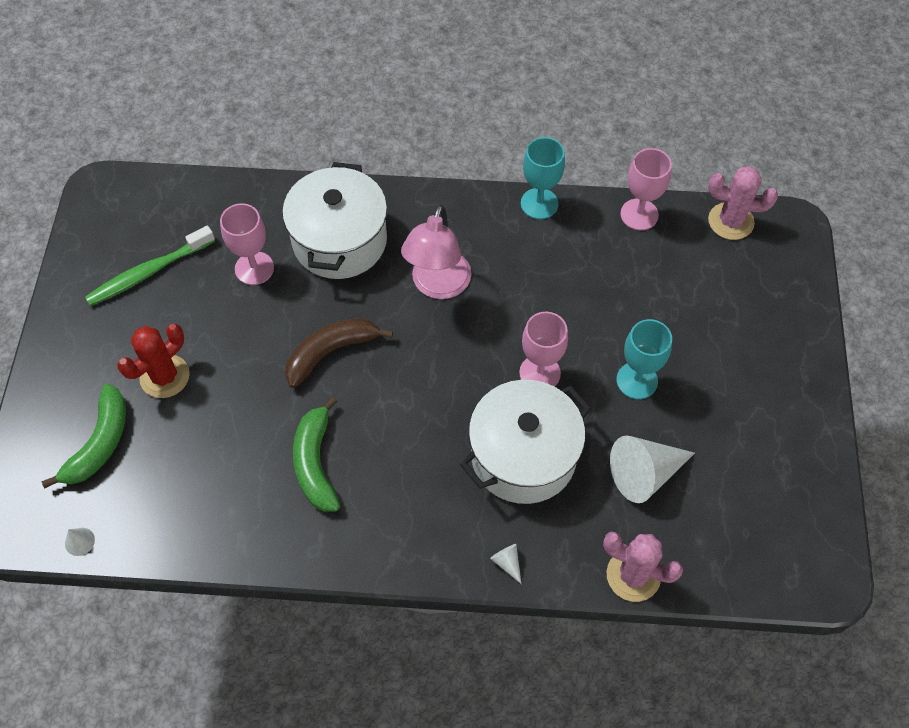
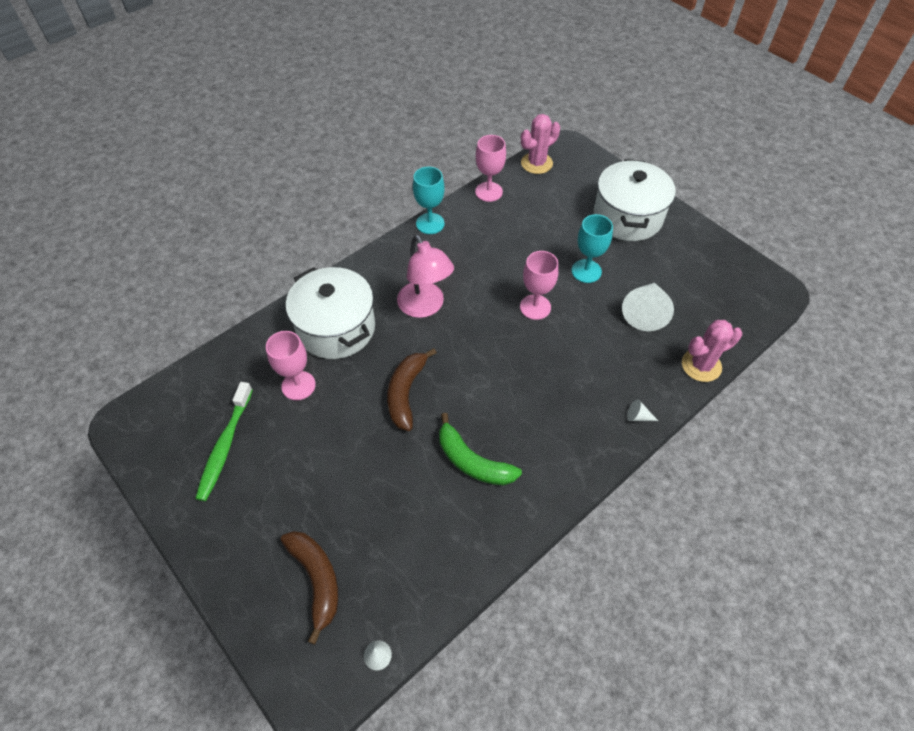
camera: 45 degrees left, 5 degrees down
green banana [42,383,126,488] -> brown banana [281,531,338,645]
red cactus [117,324,190,398] -> none
white pot [460,380,591,504] -> white pot moved to [594,159,676,241]

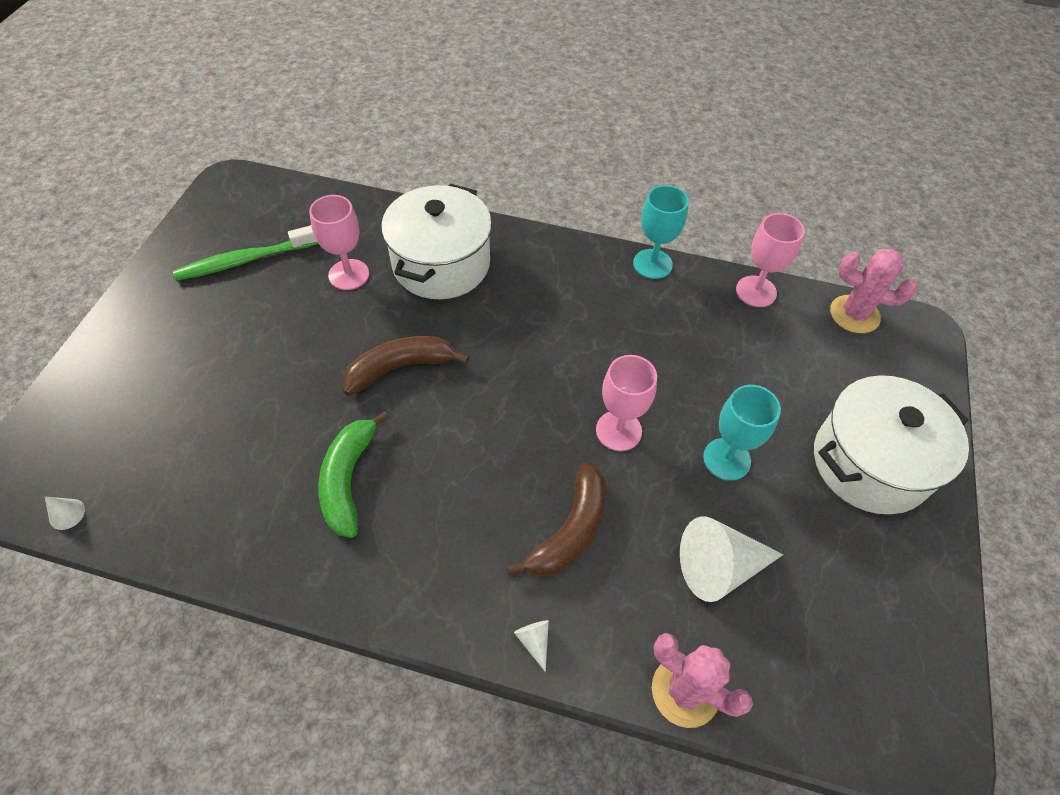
camera: 55 degrees right, 0 degrees up
brown banana [281,531,338,645] -> brown banana moved to [506,462,606,576]
pink lamp [397,235,454,318] -> none

